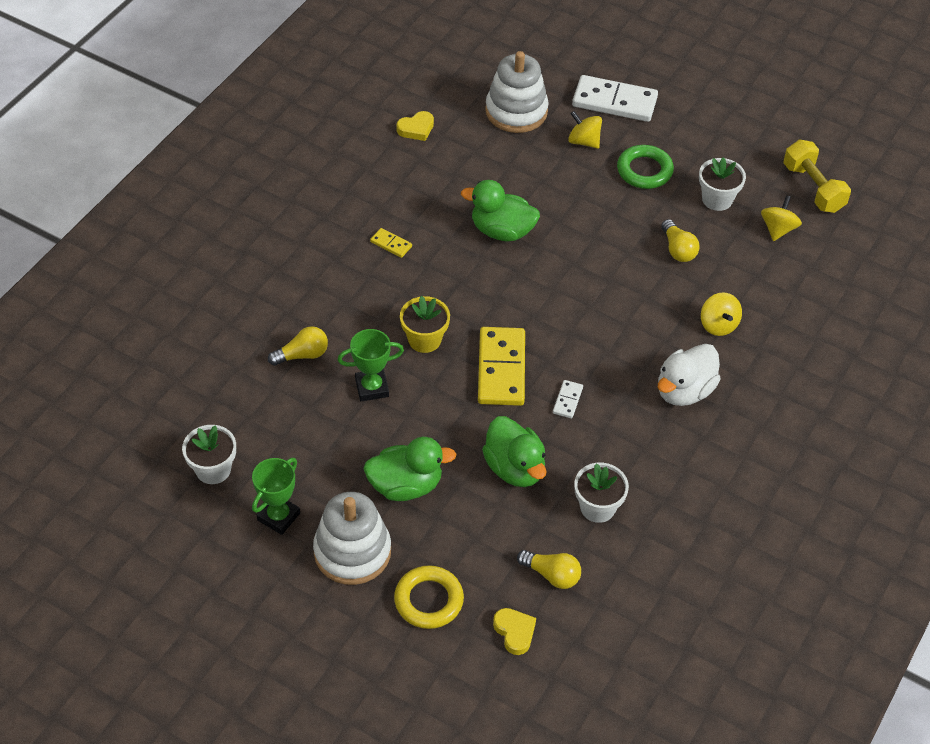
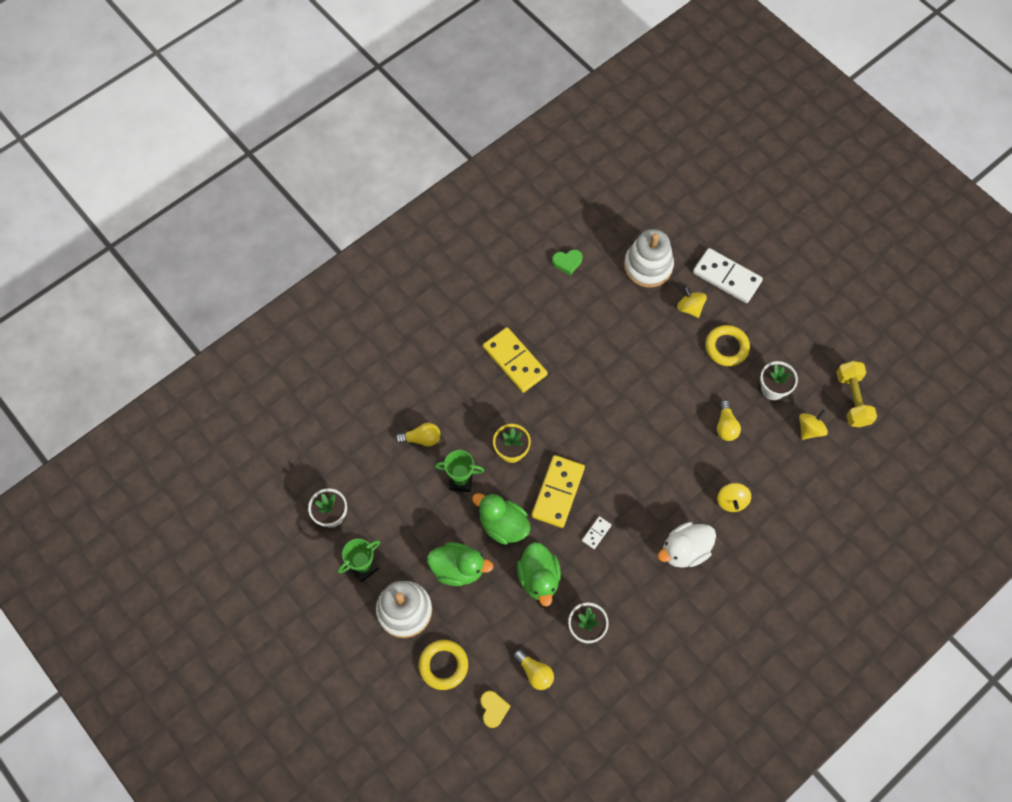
camera: 20 degrees right, 15 degrees up
yellow domino [370,228,412,258] -> yellow domino [483,327,547,393], size x2.23
yellow heart [397,111,434,141] -> green heart [552,249,582,275]
green duck [461,180,540,241] -> green duck moved to [472,493,530,545]
green ring [617,145,674,189] -> yellow ring [705,325,750,366]

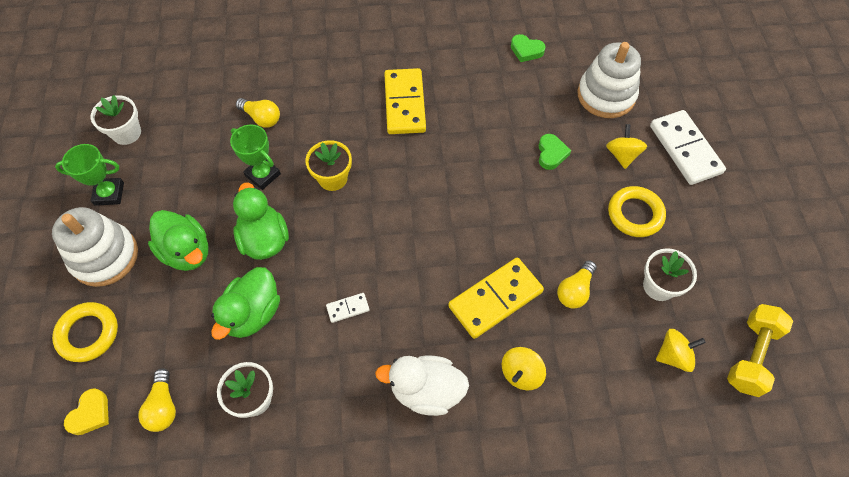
camera: 35 degrees right, 5 degrees down
yellow domino [531,455,585,528] -> yellow domino moved to [448,257,544,339]
none -> green heart [538,134,571,170]

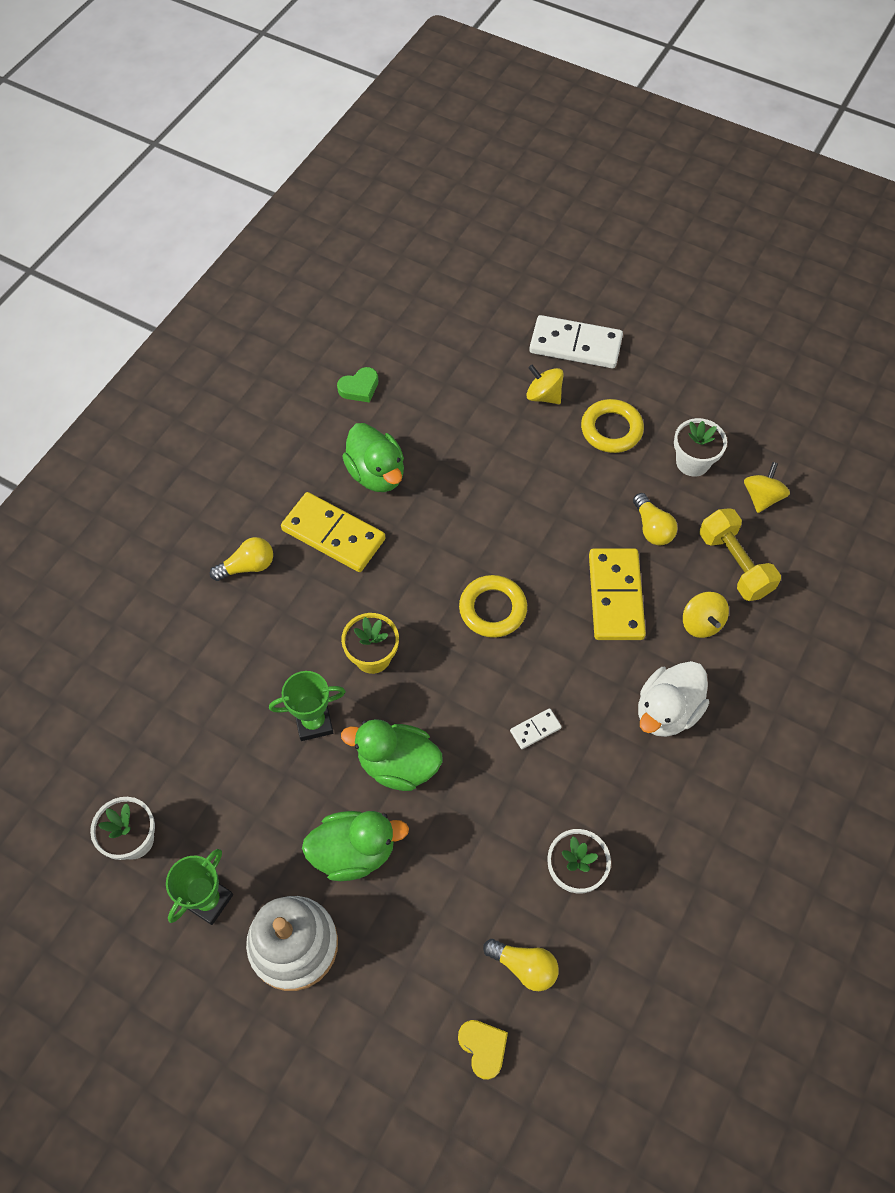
camera: 55 degrees left, 0 degrees up
yellow ring [52,302,118,362] -> yellow ring moved to [459,575,527,638]
green duck [211,267,280,340] -> green duck moved to [342,423,404,492]
yellow light bulb [236,98,280,128] -> yellow light bulb moved to [210,537,273,581]
white domino [326,293,370,323] -> white domino turned 45 degrees clockwise [510,708,562,749]
green heart [538,134,571,170] -> none
white stacking toy [577,42,641,118] -> none
yellow dumbbell [727,304,793,397] -> yellow dumbbell moved to [699,508,781,601]

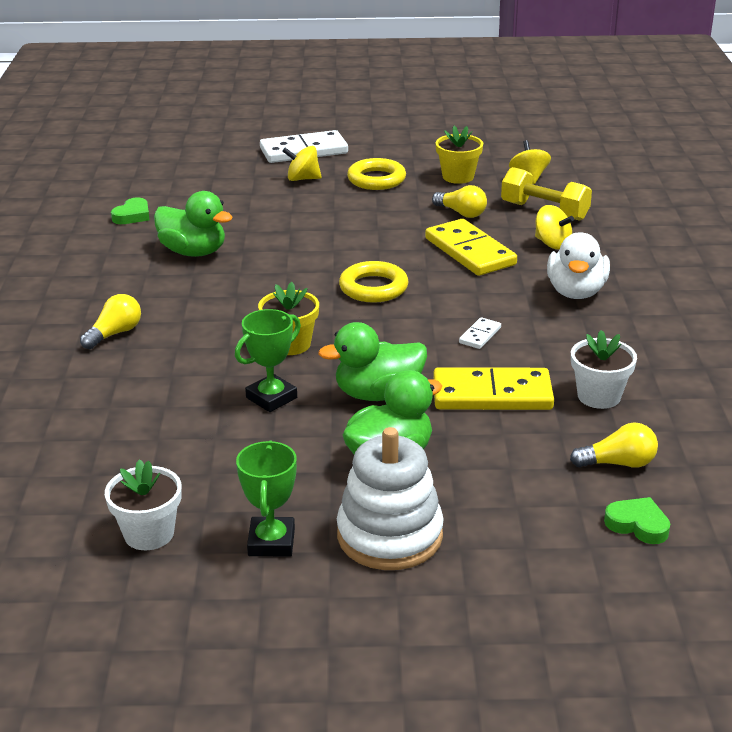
camera: 30 degrees left, 30 degrees down
yellow domino [281,492,385,572] -> yellow domino moved to [433,367,554,410]
yellow heart [458,1020,508,1080] -> green heart [604,497,670,544]
white flower pot [674,418,727,477] -> yellow flower pot [436,126,483,184]

